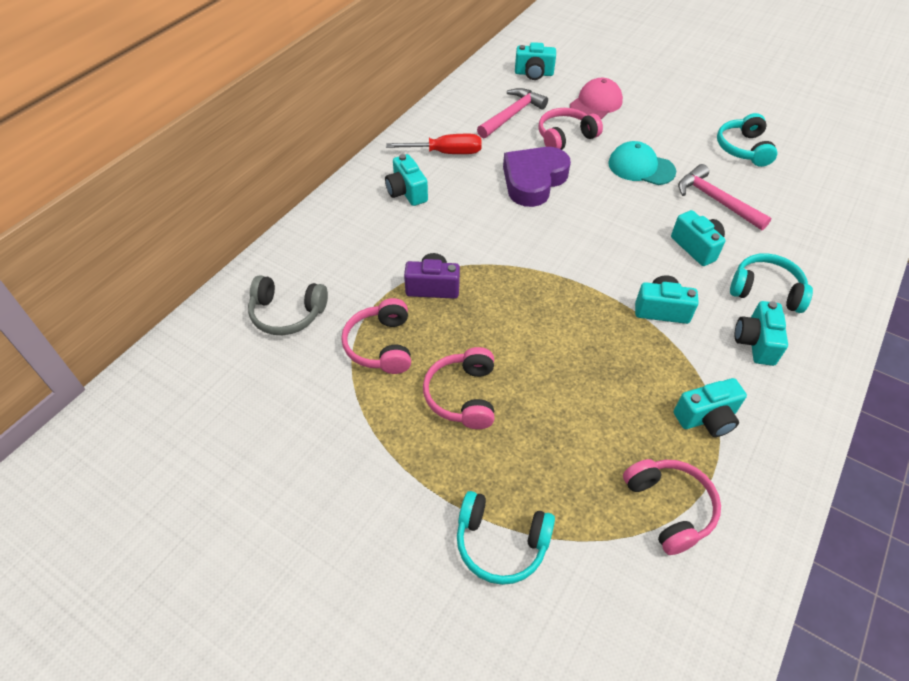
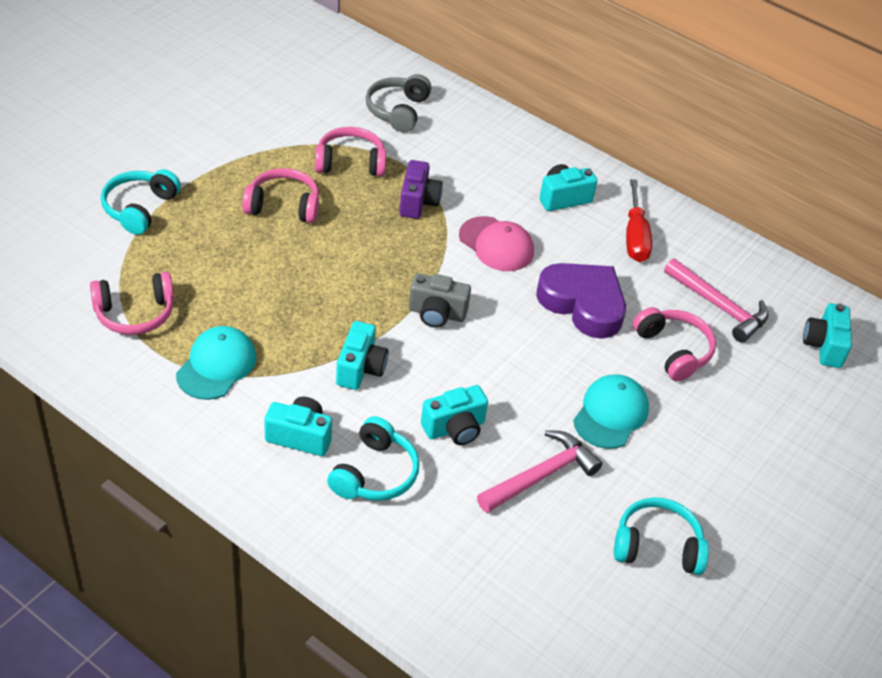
camera: 90 degrees right, 5 degrees down
pink cap [570,78,623,119] -> pink cap moved to [459,216,534,271]
turquoise camera [674,378,747,437] -> turquoise cap [176,326,257,400]
none -> grey camera [409,273,471,328]

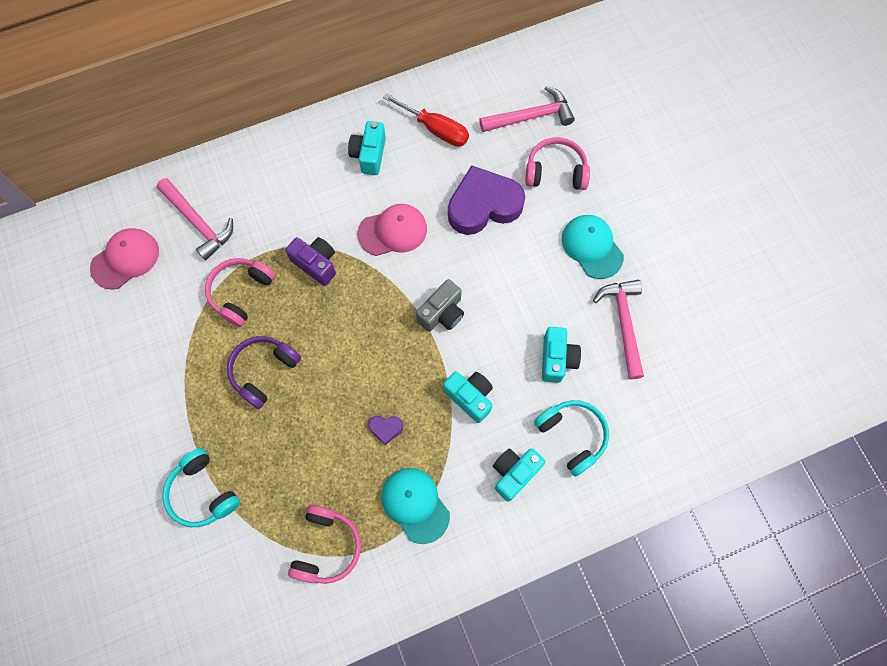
camera: 55 degrees left, 25 degrees up
pink headphones [242,168,319,223] -> purple headphones [227,336,301,409]
grey headphones [366,74,431,132] -> pink hammer [156,178,233,260]
turquoise headphones [614,497,709,575] -> none
turquoise camera [803,303,852,368] -> none
none -> pink cap [90,228,159,290]
none -> purple heart [368,416,403,445]

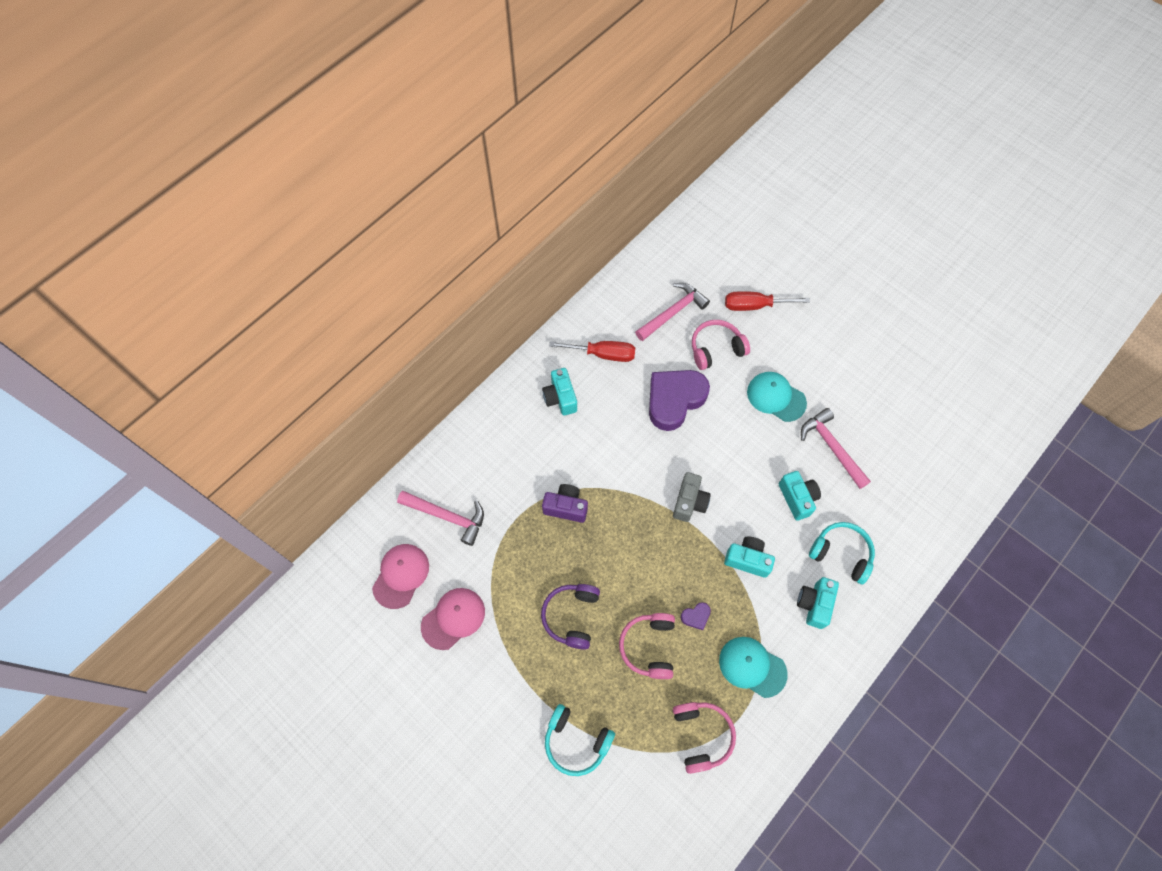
camera: 25 degrees left, 5 degrees down
pink headphones [205,258,276,327] -> pink headphones moved to [619,613,675,679]
pink cap [357,204,427,256] -> pink cap moved to [421,588,485,650]
none -> red screwdriver [725,291,810,311]

